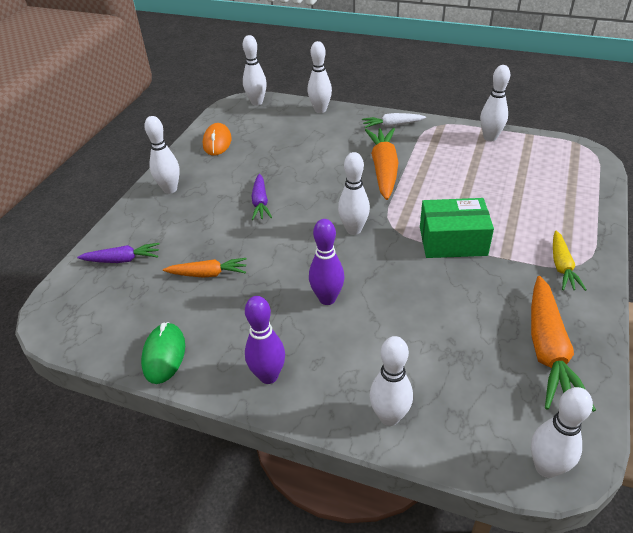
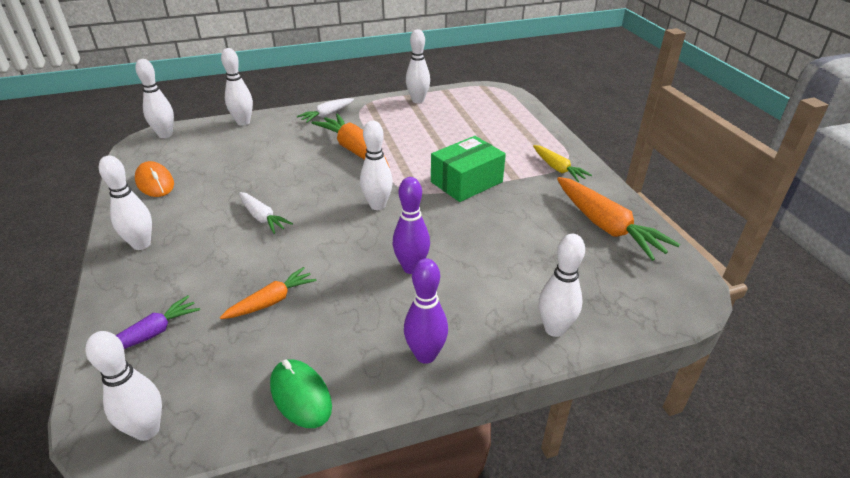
camera: 40 degrees left, 5 degrees down
purple carrot [252,174,272,220] -> white carrot [239,192,293,234]
white bowling pin [531,387,593,478] -> white bowling pin moved to [85,331,162,441]

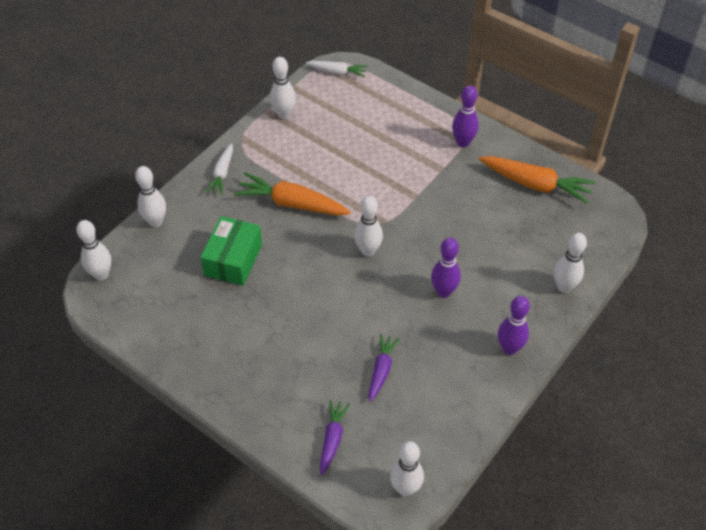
camera: 35 degrees left, 15 degrees up
white bowling pin [99,155,152,250] -> none
orange mouse [135,161,174,197] -> none
orange carrot [220,267,317,319] -> purple carrot [369,334,400,402]
white carrot [239,192,293,234] -> white carrot moved to [306,61,368,77]
green mouse [270,359,332,428] -> none
green box [431,136,506,202] -> green box moved to [200,216,262,286]
yellow carrot [533,145,592,182] -> purple bowling pin [452,85,479,147]

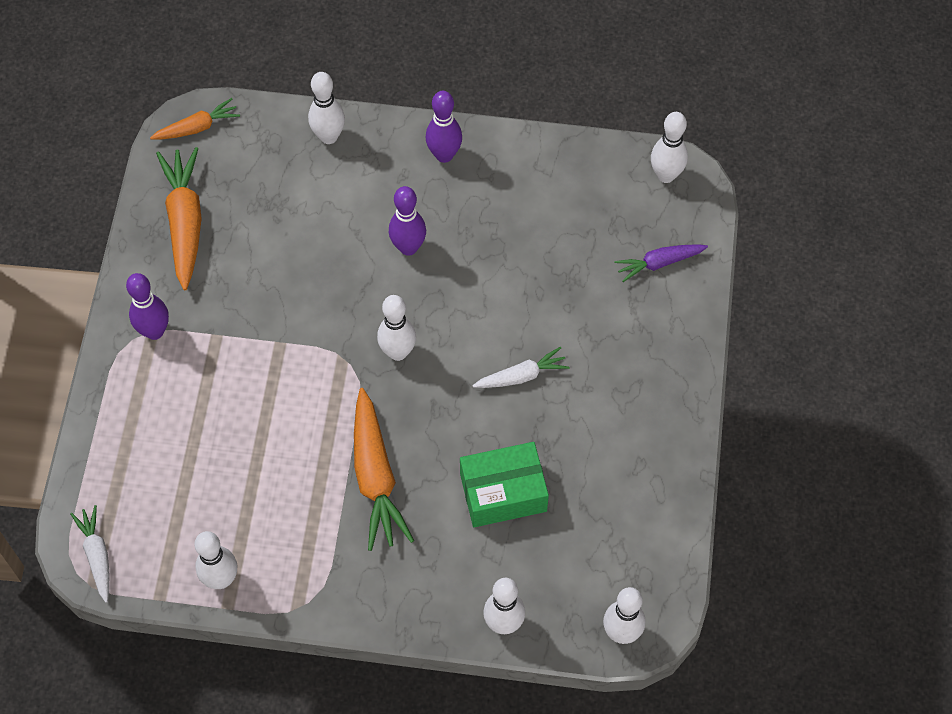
camera: 120 degrees left, 10 degrees up
white carrot [205,143,233,195] -> white carrot moved to [473,347,570,388]
purple carrot [369,334,400,402] -> none
none -> orange carrot [150,98,240,140]

